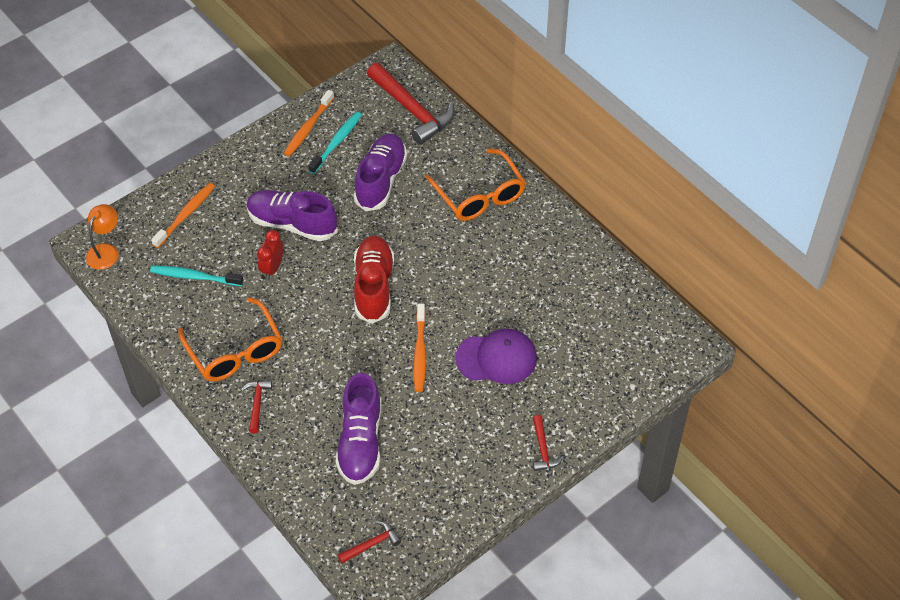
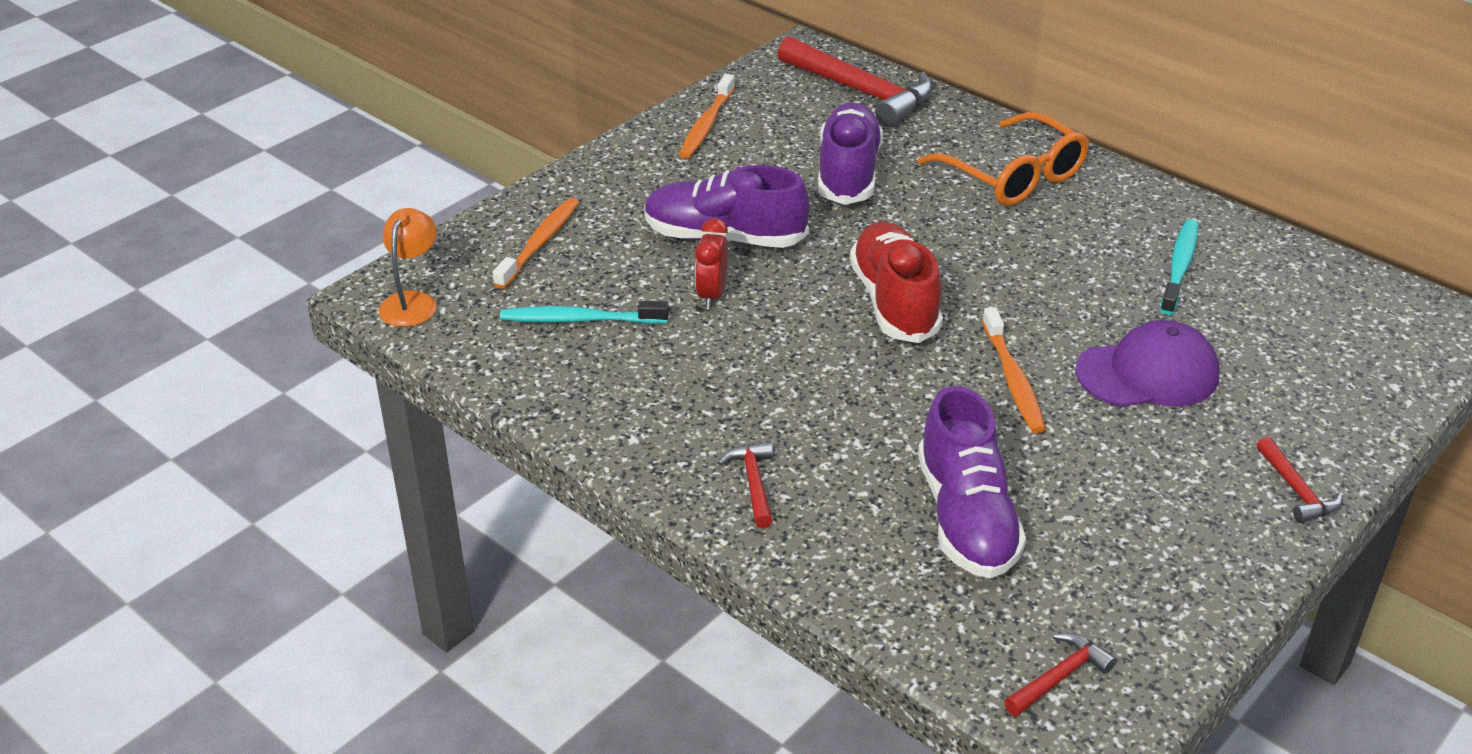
camera: 10 degrees left, 15 degrees down
orange glasses [178,297,282,381] -> none
turquoise toothbrush [308,112,362,174] -> turquoise toothbrush moved to [1160,219,1198,315]

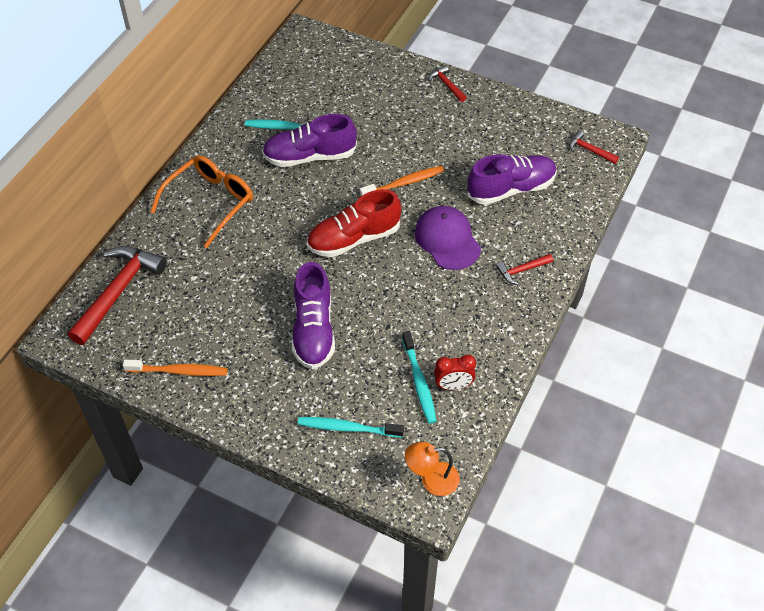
camera: 105 degrees left, 15 degrees up
orange toothbrush [493,198,579,289] -> turquoise toothbrush [298,417,404,438]
red clock [695,218,728,309] -> red clock moved to [434,355,476,390]
purple shoe [818,103,883,205] -> purple shoe moved to [262,114,357,167]
purple cap [1076,320,1219,407] -> purple cap moved to [415,206,481,270]
red hammer [1256,437,1343,523] -> red hammer turned 90 degrees counterclockwise [429,65,467,102]

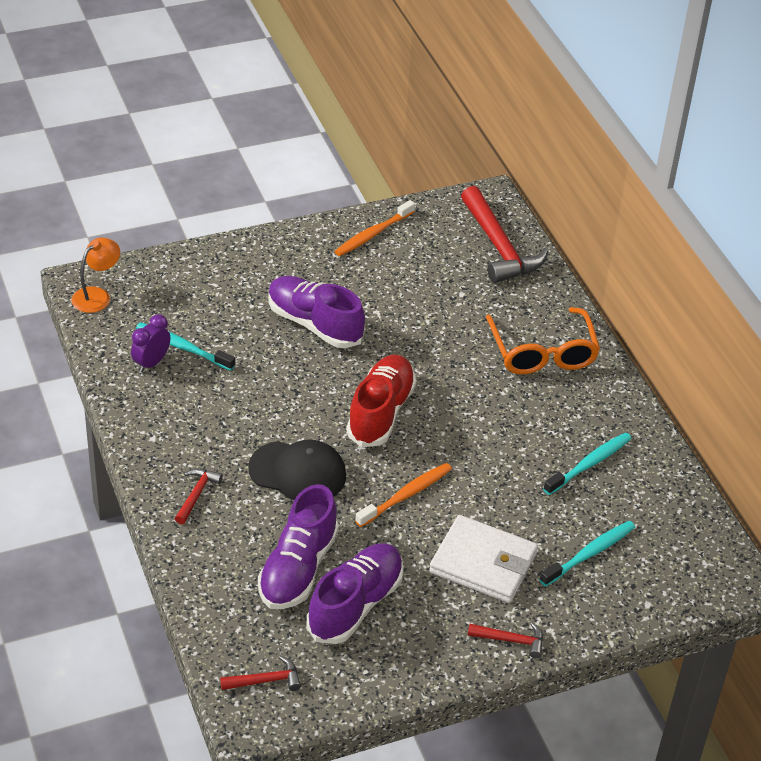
camera: 130 degrees right, 10 degrees down
purple shoe [262,114,357,167] -> purple shoe moved to [307,543,404,644]
turquoise toothbrush [298,417,404,438] -> turquoise toothbrush moved to [539,521,635,586]
orange toothbrush [360,166,444,196] -> orange toothbrush turned 150 degrees counterclockwise [355,463,452,527]
purple cap [415,206,481,270] -> black cap [248,439,346,500]
red clock [434,355,476,390] -> purple clock [131,314,170,373]
none -> white wallet [429,515,538,603]

